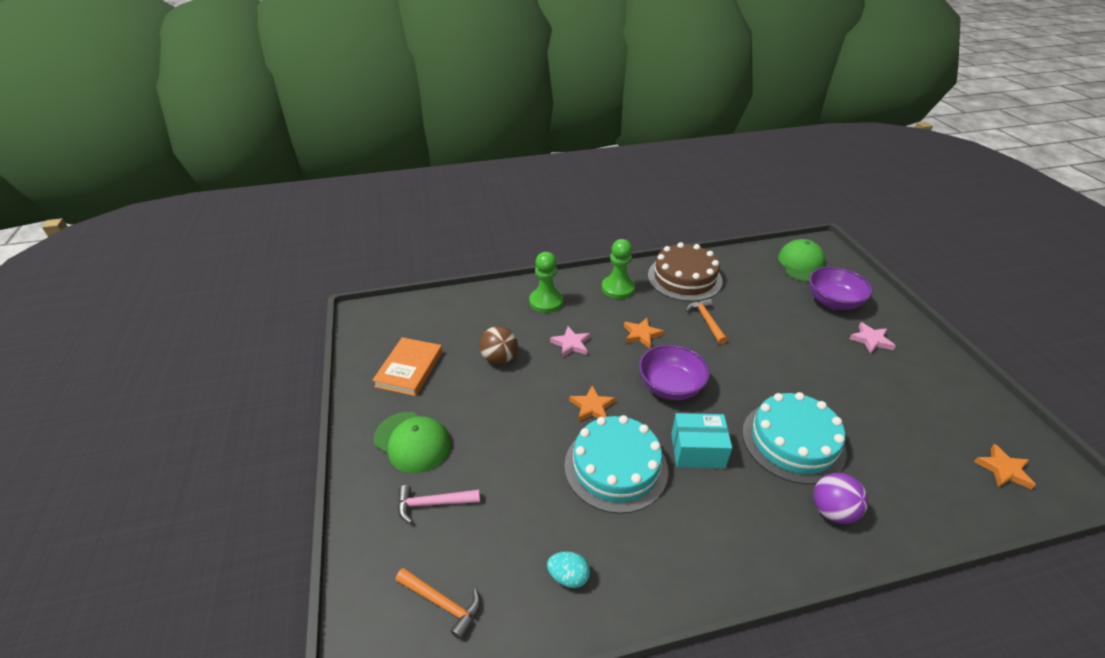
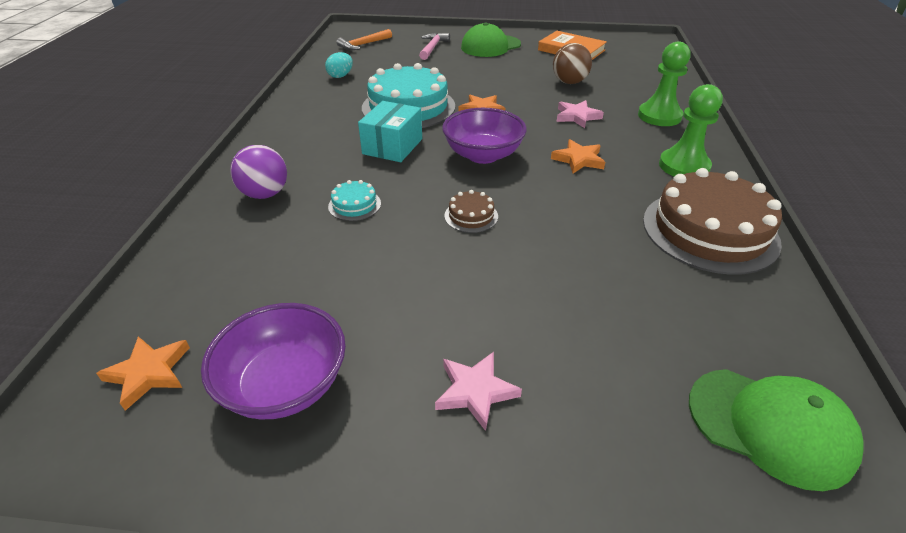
camera: 110 degrees right, 0 degrees up
orange hammer [686,299,727,344] -> none
turquoise cake [742,392,846,484] -> turquoise cake [328,180,381,221], size x0.43
purple bowl [809,267,873,310] -> purple bowl moved to [201,303,346,419]
none -> brown cake [444,190,498,233]

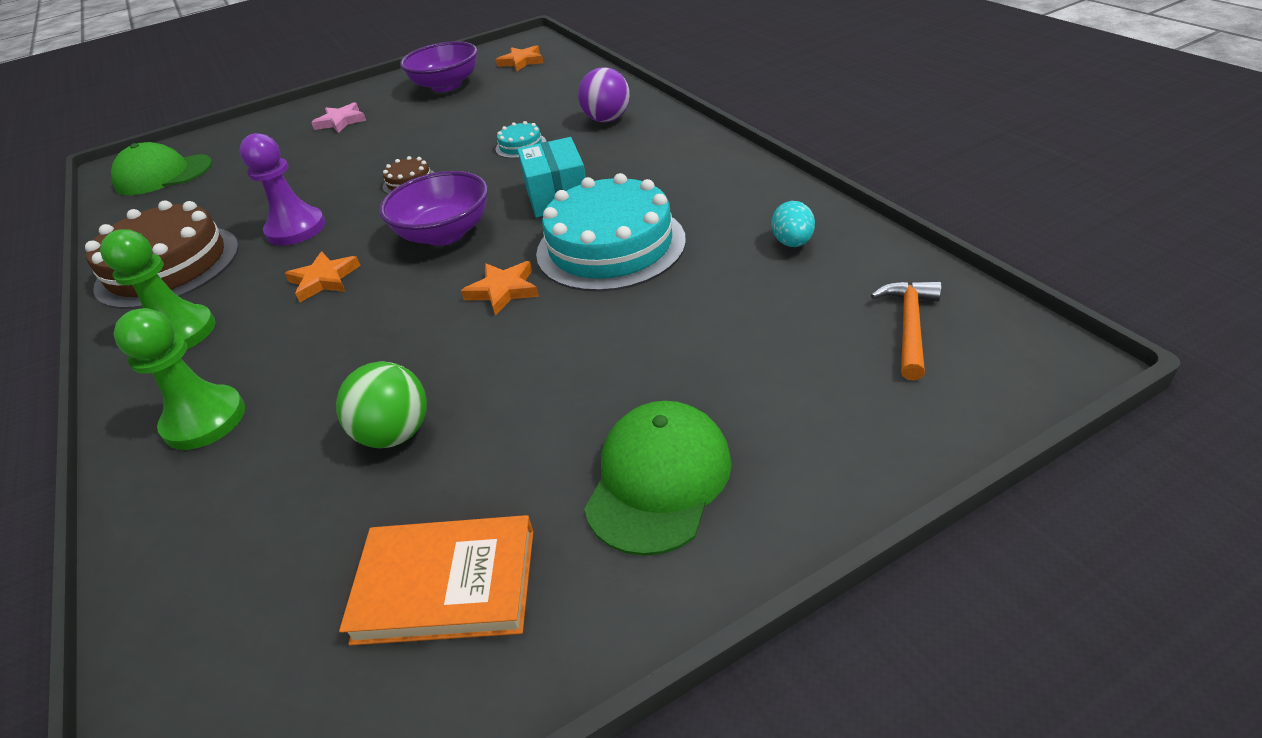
camera: 150 degrees right, 0 degrees up
pink hammer [419,33,450,60] -> none
brown ball [553,43,592,84] -> green ball [336,361,427,448]
pink star [557,100,604,128] -> none
none -> purple pawn [239,133,326,246]

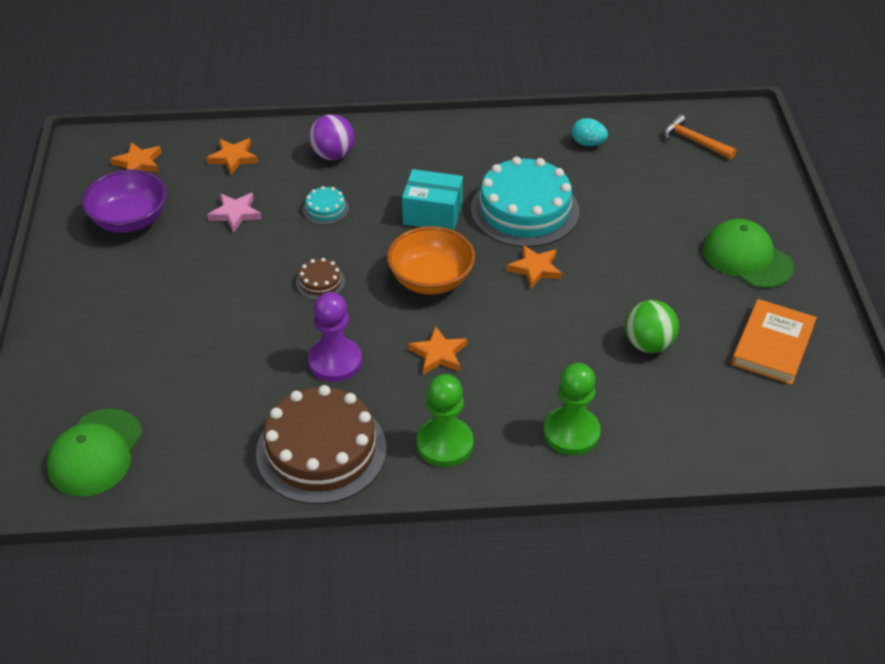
camera: 70 degrees left, 5 degrees up
pink star [311,102,366,133] -> pink star moved to [207,193,262,233]
purple bowl [379,171,488,246] -> orange bowl [387,226,475,295]
none -> orange star [206,138,258,175]

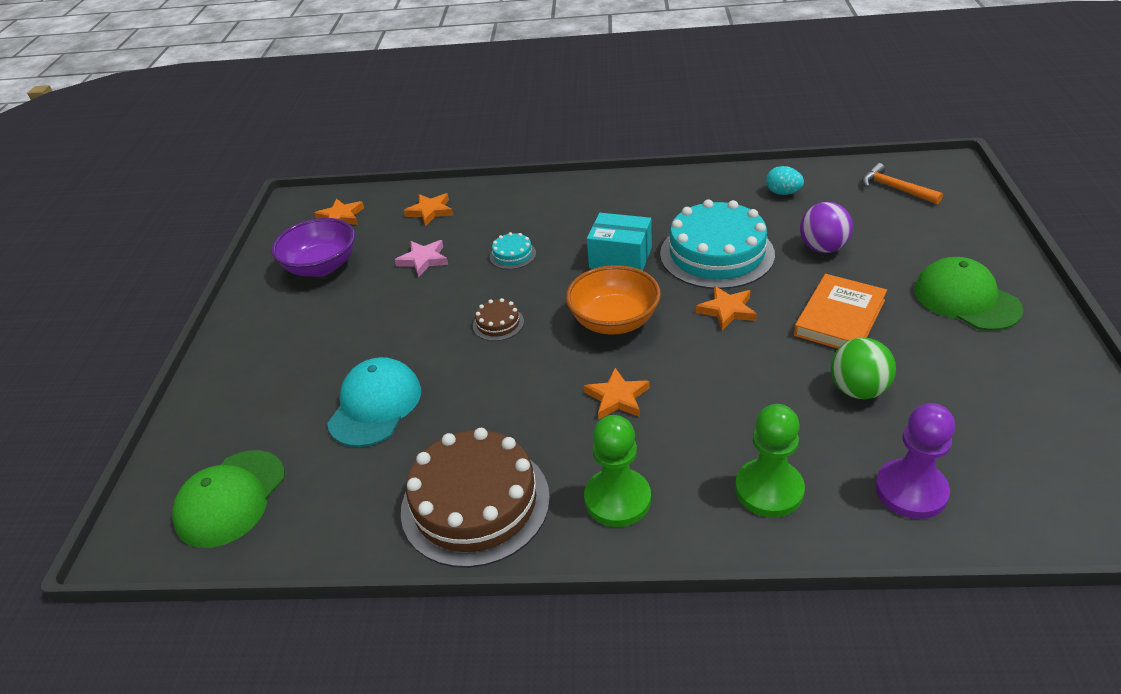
camera: 10 degrees right, 5 degrees down
purple pawn [308,292,362,382] -> purple pawn moved to [875,403,955,519]
purple ball [309,114,355,160] -> purple ball moved to [800,202,853,253]
orange book [731,299,817,385] -> orange book moved to [794,274,887,349]
none -> turquoise cap [327,357,421,447]

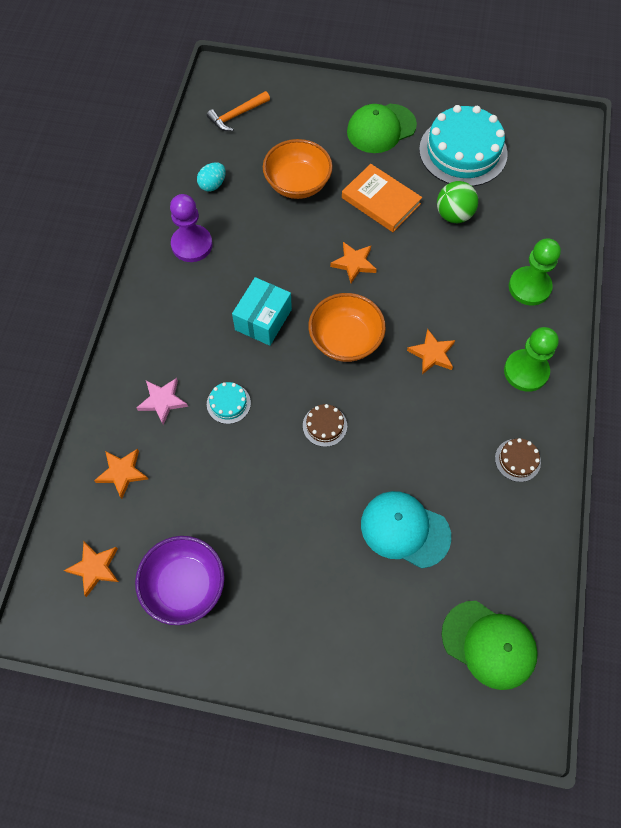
camera: 85 degrees left, 25 degrees up
pink star [395,240,448,277] -> pink star moved to [137,378,188,425]
brown cake [401,428,550,568] -> brown cake [495,438,541,482], size x0.43
turquoise cake [660,199,775,289] -> turquoise cake moved to [419,105,508,187]
purple ball [800,202,853,253] -> orange bowl [263,139,333,199]
purple pawn [875,403,955,519] -> purple pawn moved to [170,194,213,262]

